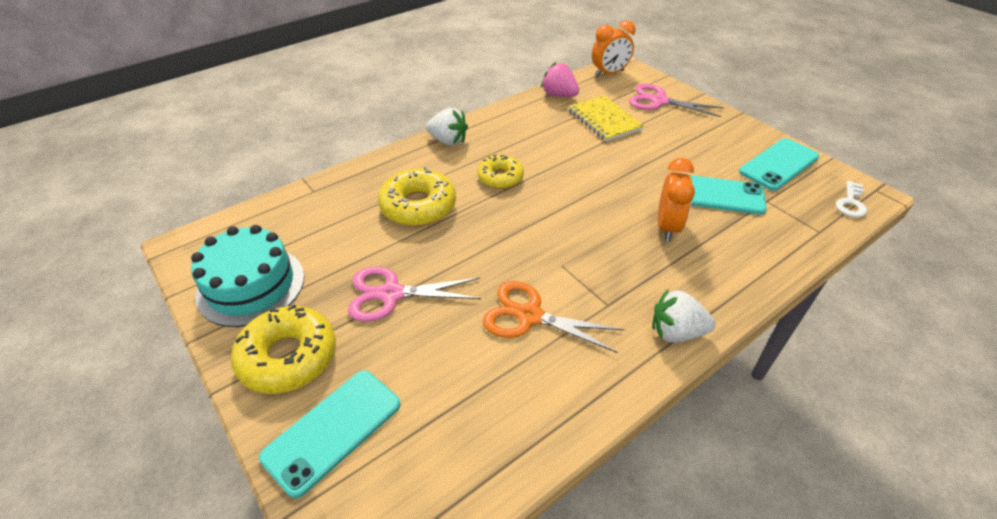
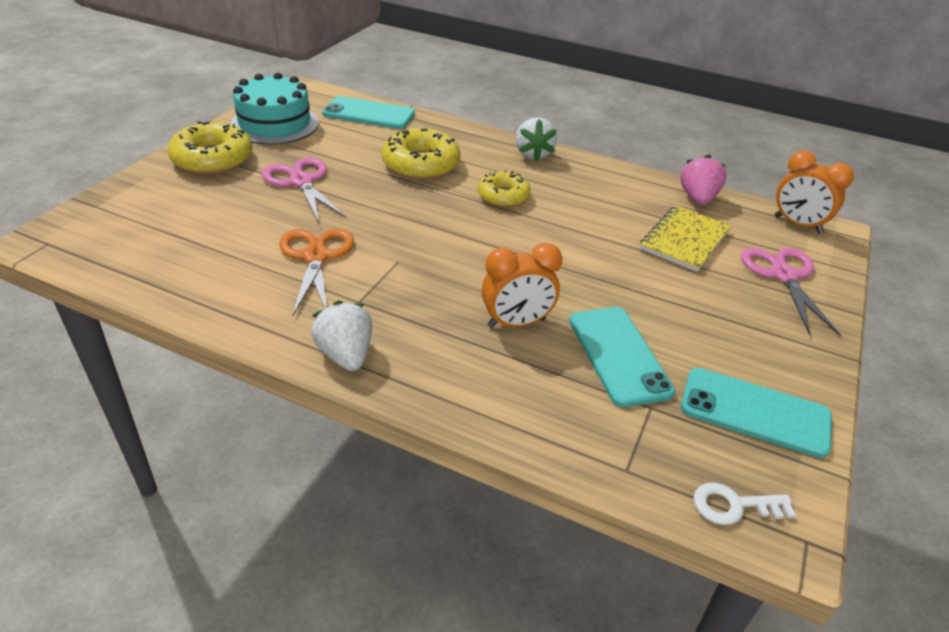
camera: 60 degrees right, 5 degrees down
turquoise phone [259,370,400,498] -> turquoise phone moved to [322,96,415,129]

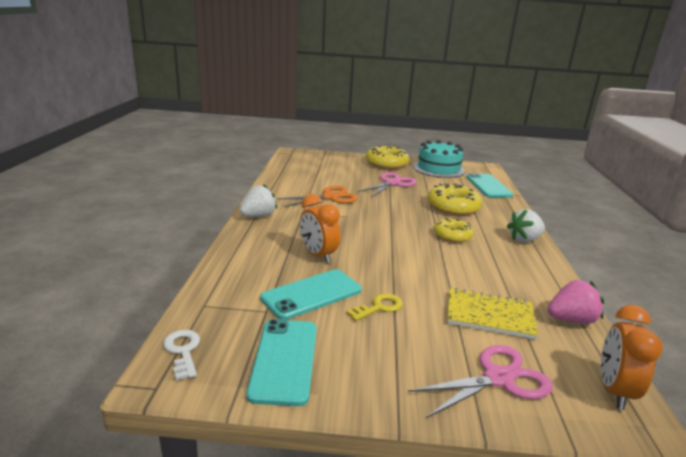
camera: 70 degrees right, 15 degrees down
none -> yellow key [346,293,403,321]

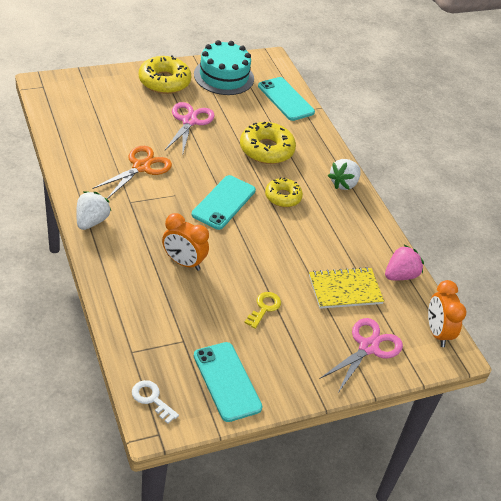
camera: 30 degrees left, 20 degrees up
turquoise phone [260,269,362,320] -> turquoise phone moved to [192,175,256,230]

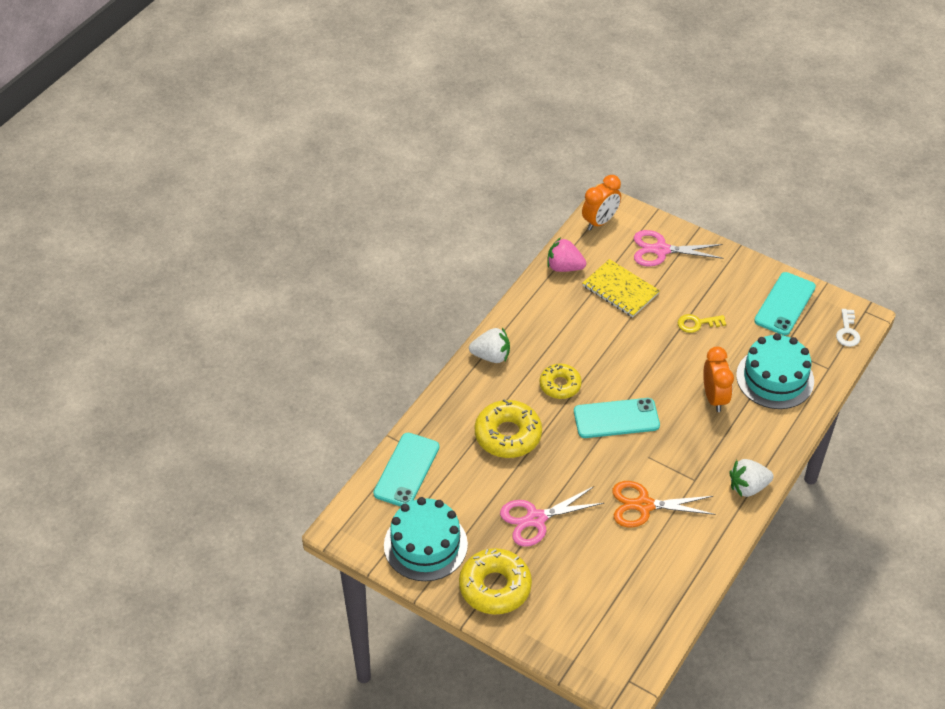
camera: 120 degrees left, 5 degrees up
none -> turquoise cake [736,333,814,409]

